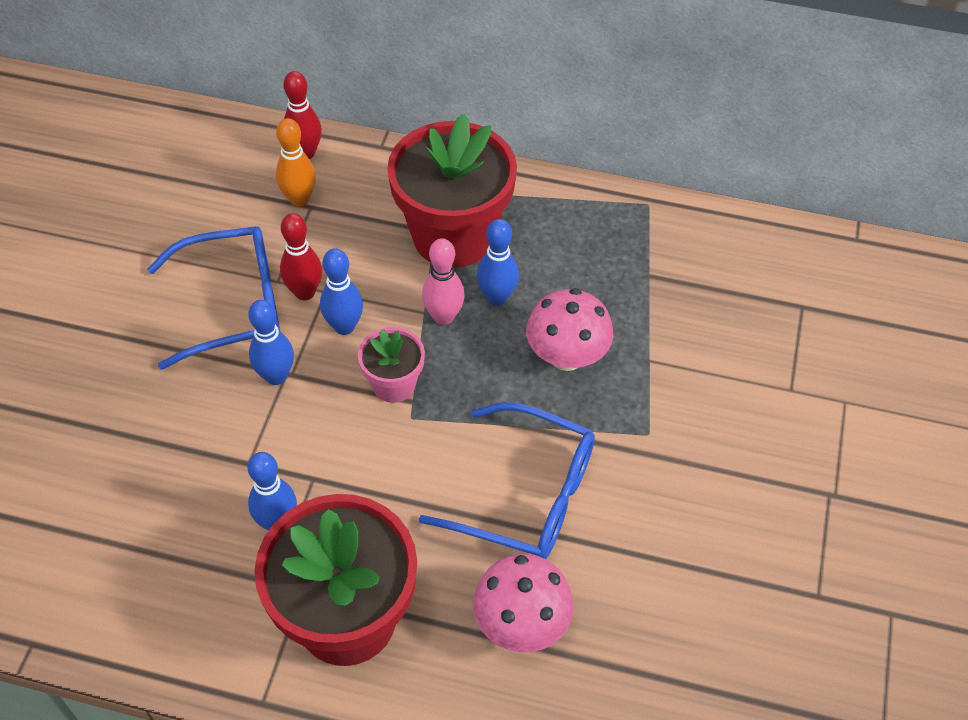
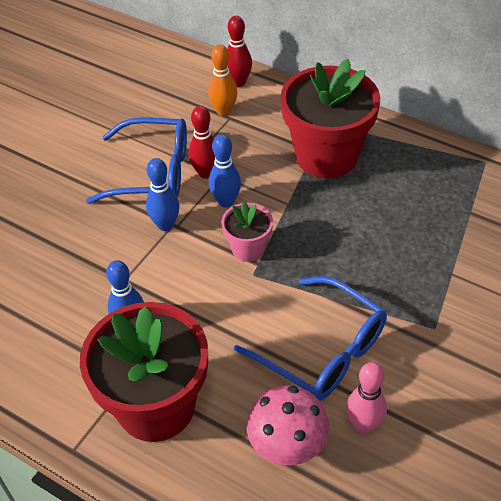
camera: 20 degrees right, 5 degrees down
pink bowling pin [422,238,465,325] -> pink bowling pin moved to [346,362,387,434]
blue bowling pin [477,219,519,306] -> none
pink mushroom [526,288,613,371] -> none

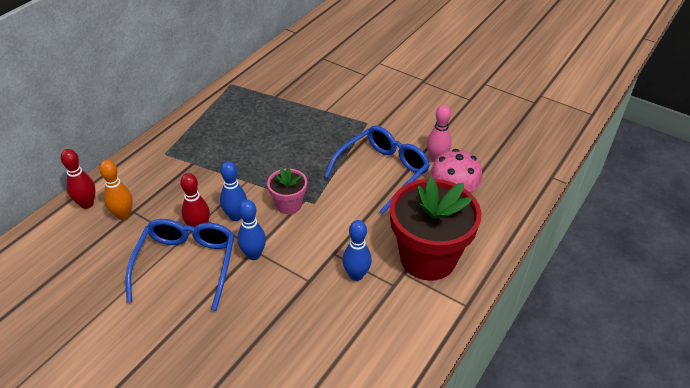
camera: 90 degrees left, 5 degrees down
red flower pot [280,59,381,178] -> none

